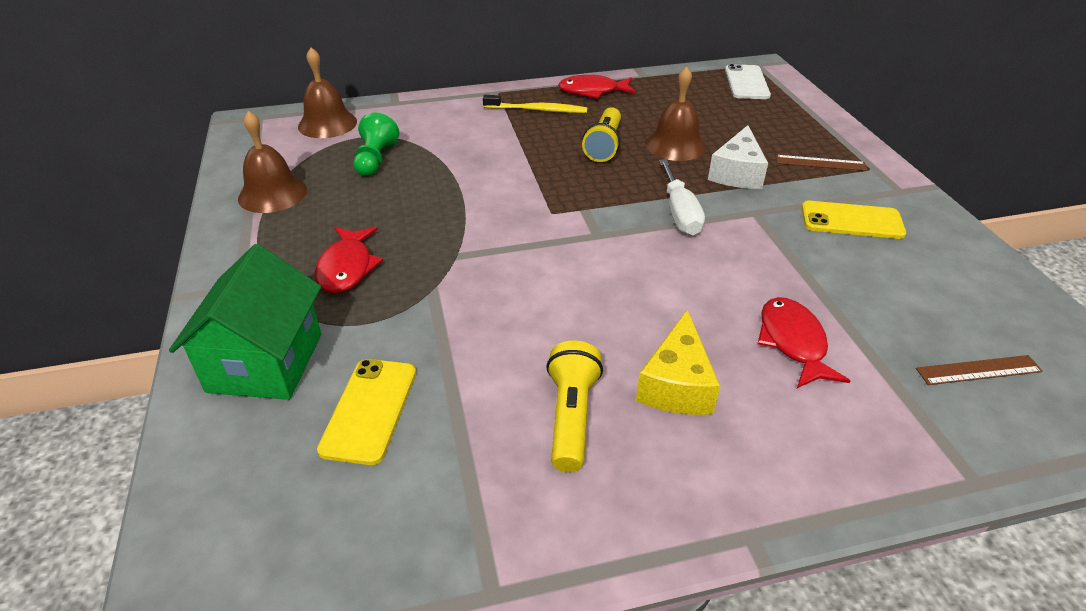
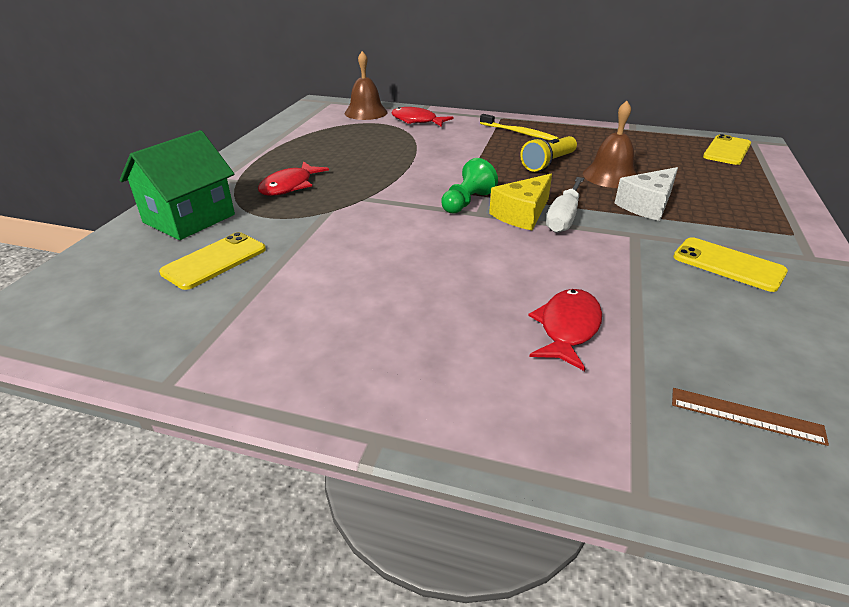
camera: 30 degrees right, 5 degrees down
brown bell [238,111,307,213] -> none
green pawn [354,112,399,176] -> green pawn moved to [441,158,498,214]
yellow flashlight [546,341,603,472] -> none
red fish [558,75,636,98] -> red fish moved to [391,107,454,127]
yellow cheese [636,310,720,415] -> yellow cheese moved to [489,174,552,230]
white phone [725,64,771,99] -> yellow phone [703,134,751,165]
brown ruler [776,155,867,171] -> none

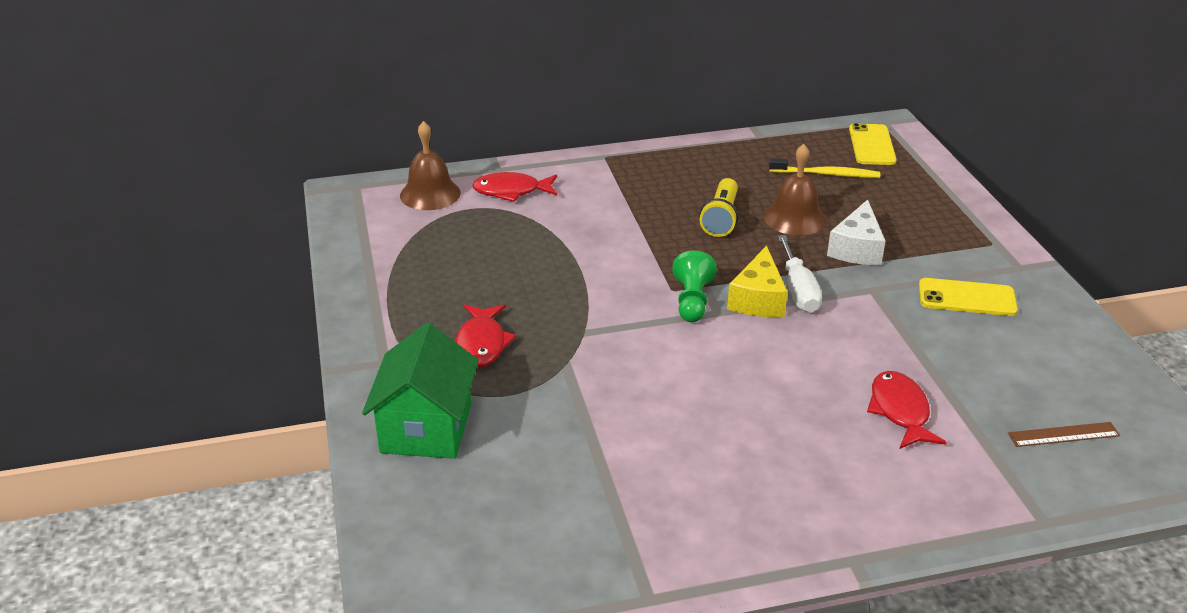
camera: 30 degrees left, 0 degrees up
yellow phone [159,232,266,290] -> none
yellow toothbrush [480,114,559,140] -> yellow toothbrush moved to [769,158,880,178]

